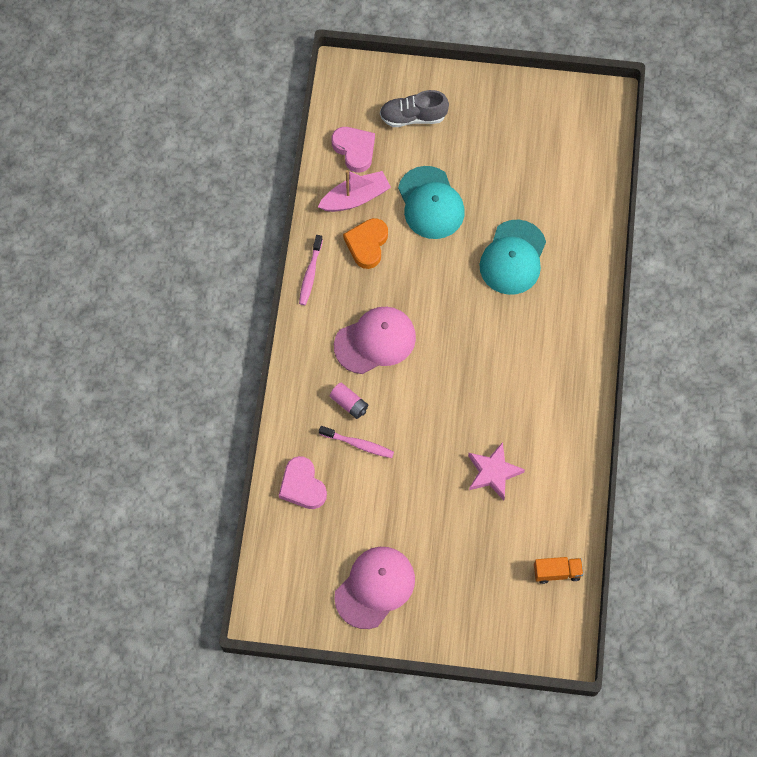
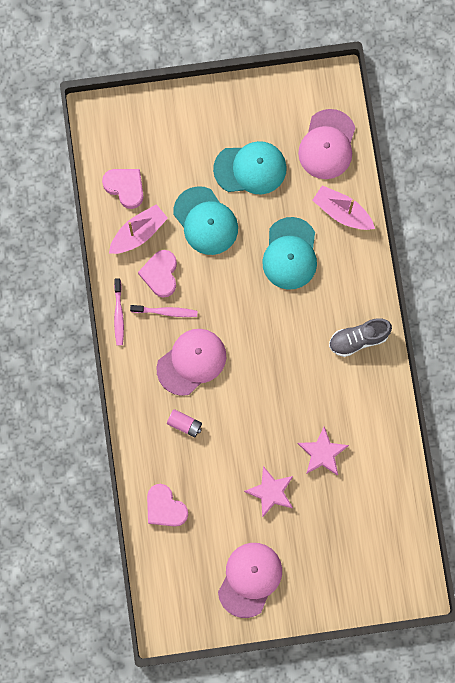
camera: 15 degrees left, 10 degrees up
pink toothbrush [319,426,394,458] -> pink toothbrush moved to [130,305,198,317]
orange heart [343,218,388,269] -> pink heart [138,250,177,298]
grey shoe [380,90,449,127] -> grey shoe moved to [329,318,392,357]
orange truck [534,557,583,584] -> none
none -> turquoise cap [213,141,287,195]
none -> pink star [244,466,293,518]
none -> pink cap [298,109,355,179]
none -> pink boat [312,185,375,230]

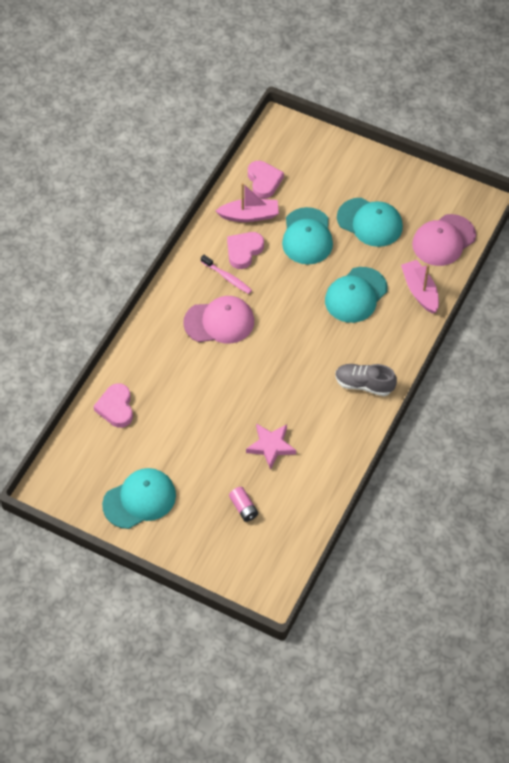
camera: 35 degrees right, 20 degrees down
pink toothbrush [114,278,124,346] -> none
pink battery [167,409,202,438] -> pink battery moved to [229,487,258,522]
pink cap [218,543,282,618] -> turquoise cap [102,468,176,529]
pink star [244,466,293,518] -> none

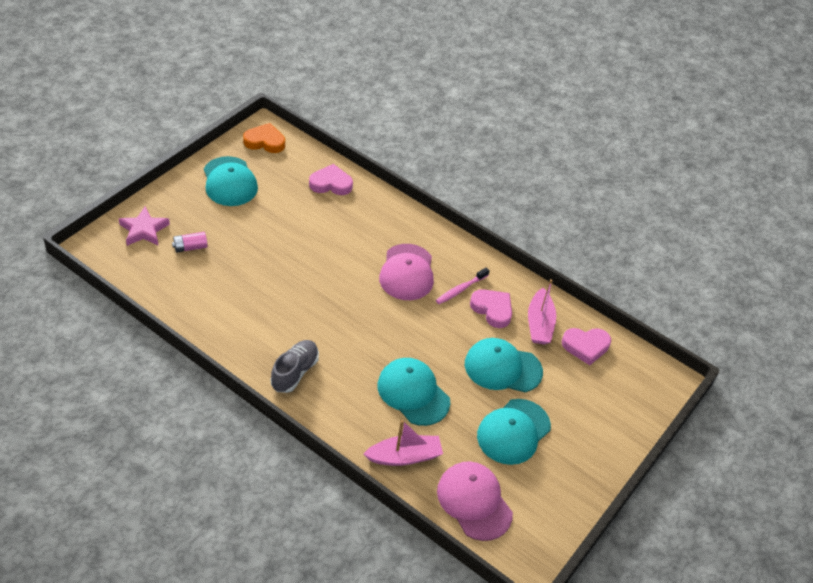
camera: 95 degrees right, 10 degrees down
pink star [246,423,296,470] -> pink star moved to [119,207,170,246]
none -> orange heart [243,123,285,153]

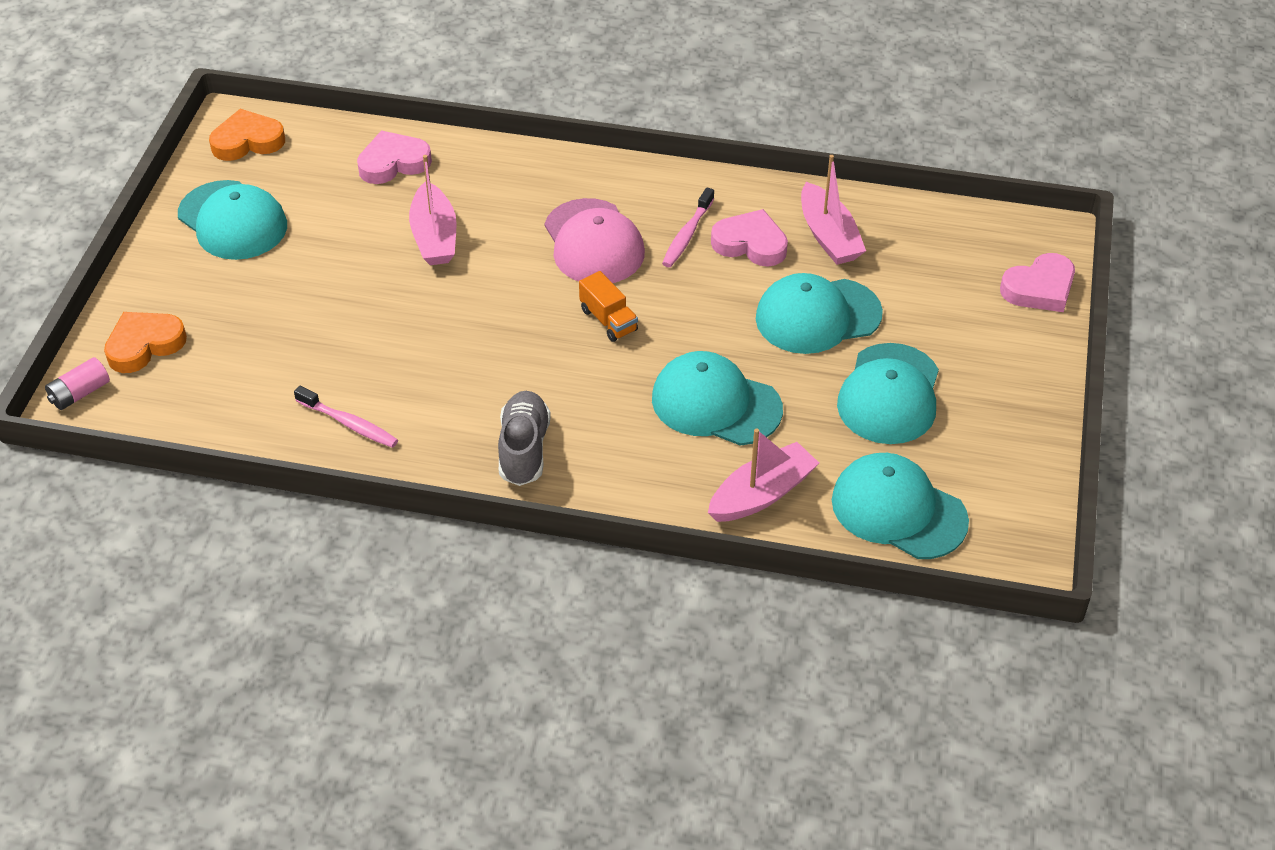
camera: 20 degrees left, 0 degrees up
pink star [119,207,170,246] -> orange heart [104,312,187,373]
pink battery [172,232,208,253] -> pink battery moved to [45,357,110,410]
pink cap [437,461,513,541] -> turquoise cap [832,453,969,559]
pink heart [562,328,611,365] -> pink heart moved to [1000,253,1075,312]
none -> pink toothbrush [294,386,398,448]
none -> pink boat [409,155,457,265]
none -> orange truck [579,271,638,342]

